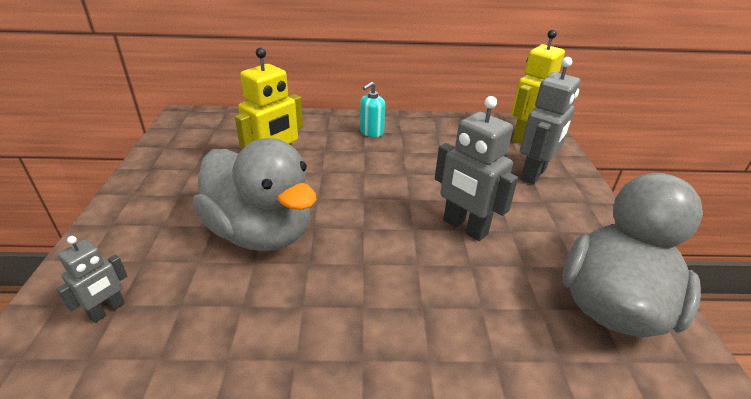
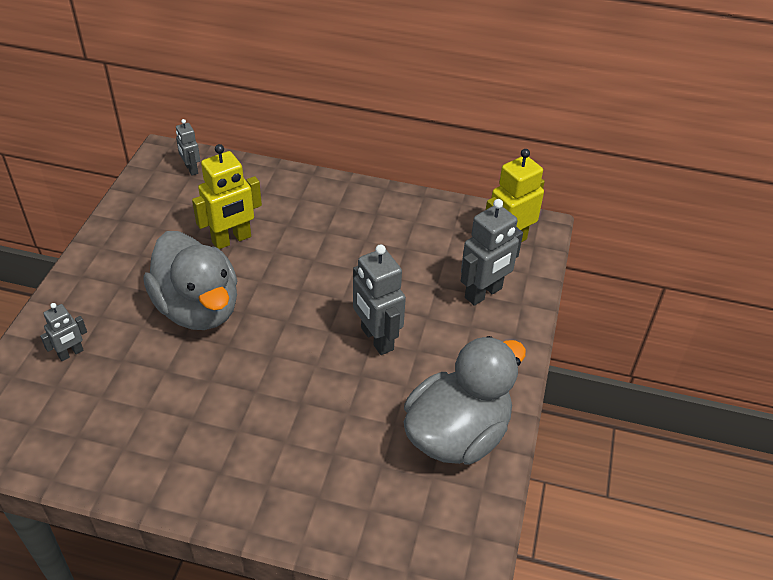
camera: 15 degrees right, 10 degrees up
turquoise soap dispenser [360,82,385,137] -> none
none -> grey robot [176,119,200,176]

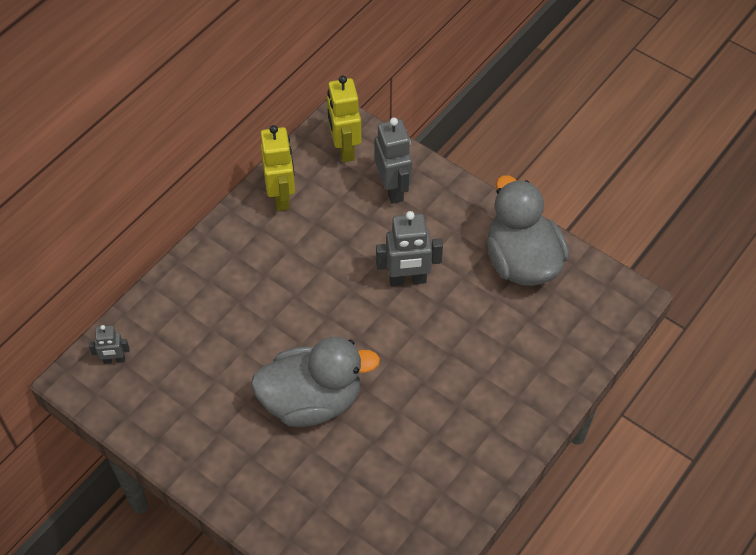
camera: 65 degrees left, 10 degrees up
grey robot [40,303,87,361] -> none
yellow robot [192,144,262,249] -> yellow robot moved to [260,125,295,211]

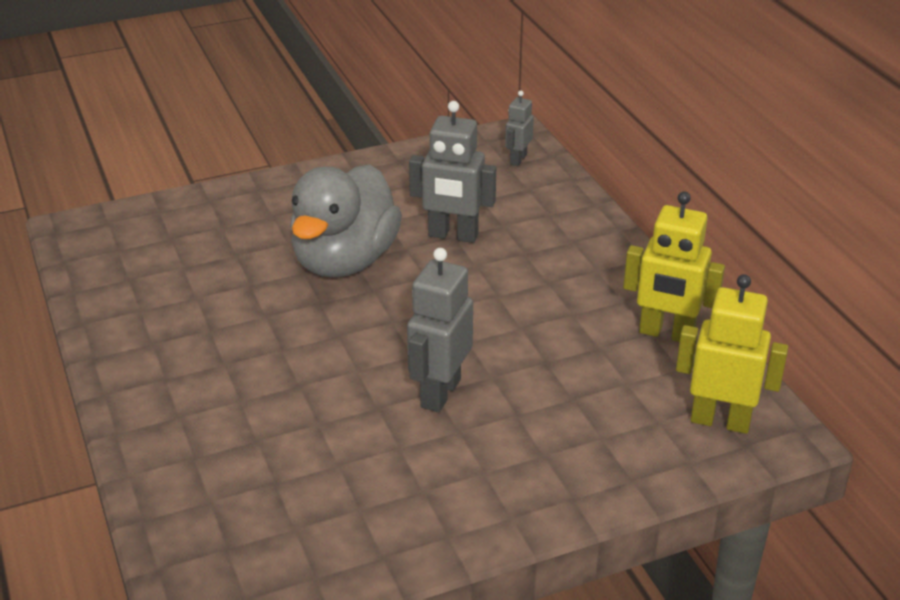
camera: 120 degrees right, 20 degrees down
grey robot [375,118,412,204] -> grey robot moved to [409,101,496,243]
grey duck [487,175,569,286] -> none

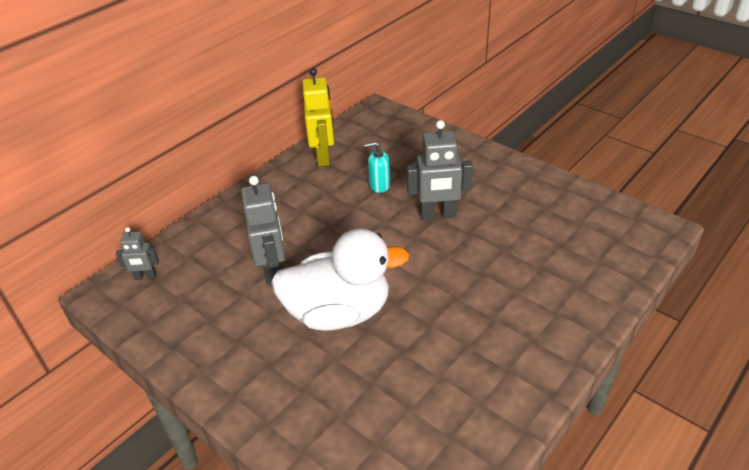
camera: 115 degrees left, 5 degrees up
grey duck [290,164,402,278] -> white duck [271,229,409,331]
yellow robot [676,274,788,434] -> none
none -> turquoise soap dispenser [364,142,390,193]

